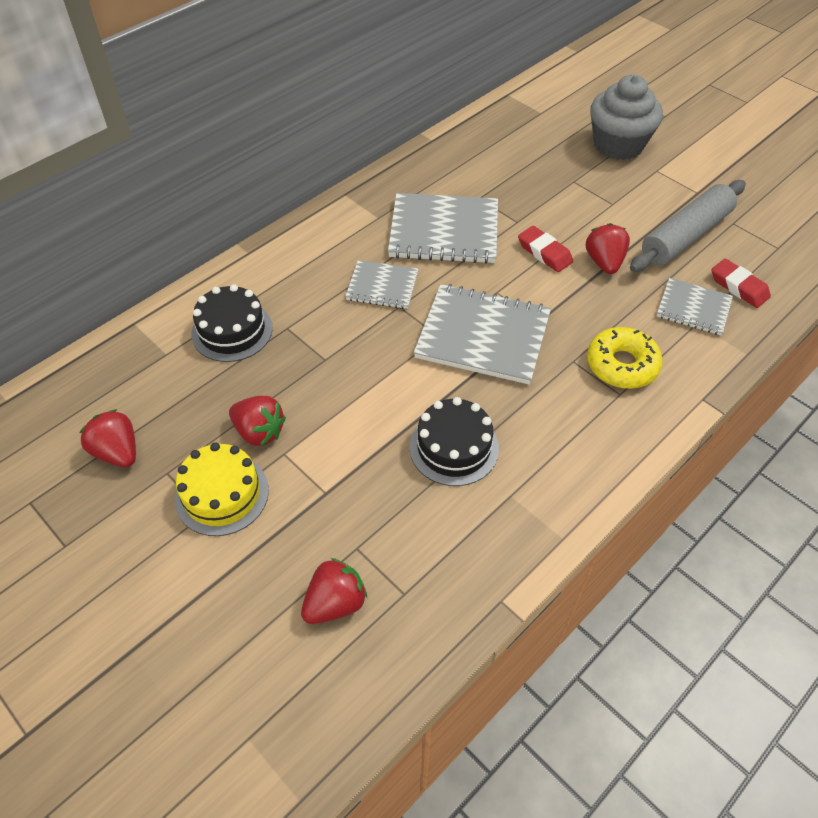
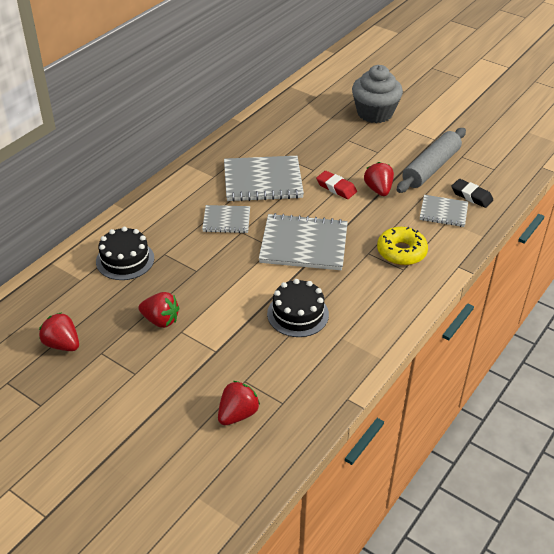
camera: 10 degrees left, 10 degrees down
yellow cake [175,443,269,536] -> none
red eraser [711,259,771,308] -> black eraser [451,179,493,208]

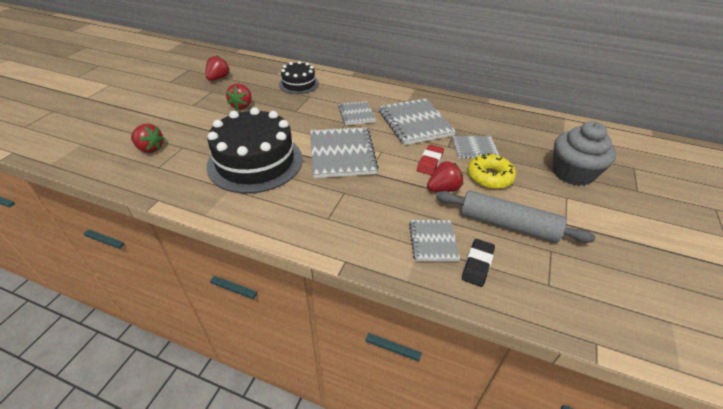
camera: 75 degrees right, 0 degrees up
black cake [267,279,329,337] -> black cake [206,107,303,194], size x1.82
yellow donut [377,227,428,265] -> yellow donut moved to [467,153,516,189]
none -> grey notebook [452,136,499,158]

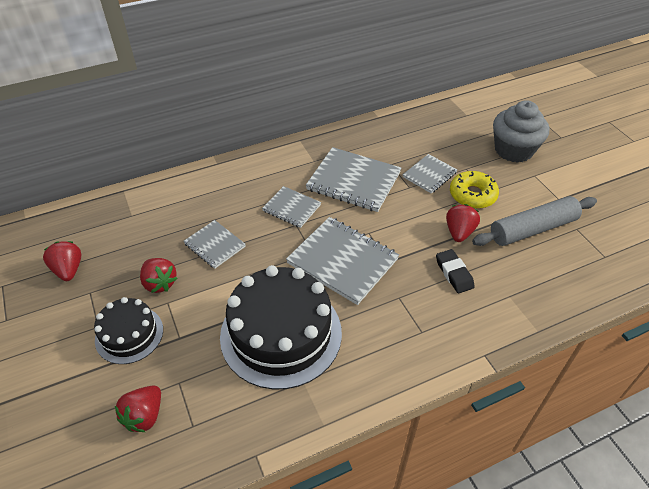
camera: 45 degrees left, 5 degrees up
red strawberry [131,124,165,153] -> red strawberry turned 135 degrees clockwise [115,386,161,432]
black cake [279,61,319,94] -> black cake moved to [94,297,163,364]
grey notebook [409,220,460,262] -> grey notebook moved to [184,220,246,269]
red eraser [417,144,444,175] -> none
black eraser [462,239,495,287] -> black eraser moved to [436,249,475,293]

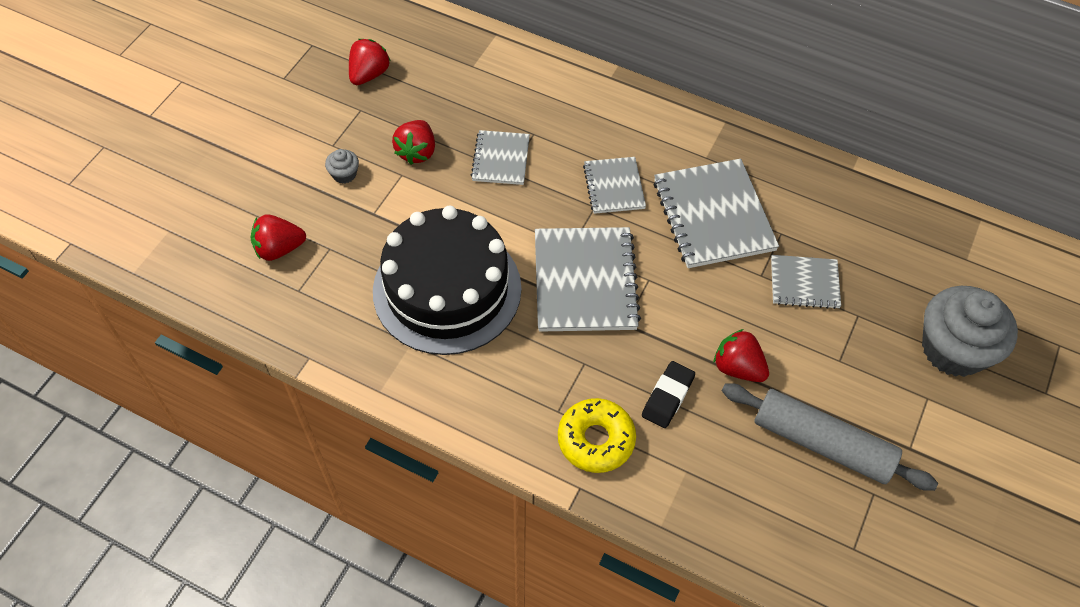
camera: 50 degrees right, 10 degrees up
black cake [94,297,163,364] -> grey cupcake [325,149,359,184]
red strawberry [446,204,480,242] -> red strawberry turned 120 degrees counterclockwise [714,329,769,382]
yellow donut [450,171,499,209] -> yellow donut moved to [558,398,636,473]

